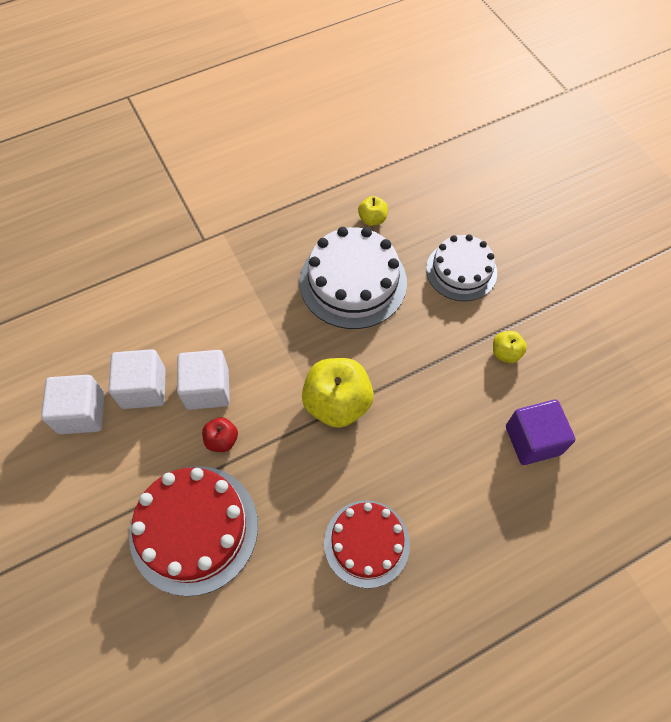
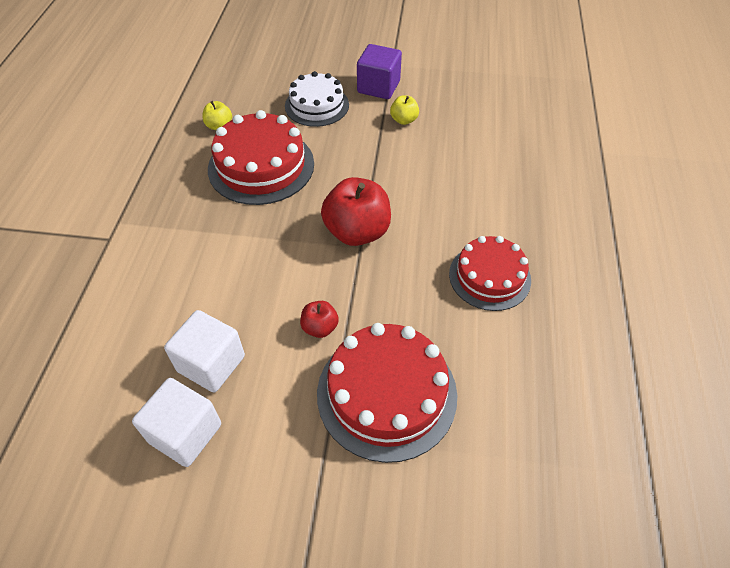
camera: 55 degrees left, 10 degrees down
white cube [177,350,230,410] -> none
white cake [300,227,407,329] -> red cake [208,110,314,205]
yellow apple [302,358,374,428] -> red apple [321,177,391,246]
purple cube [506,400,575,465] -> purple cube moved to [357,44,402,99]

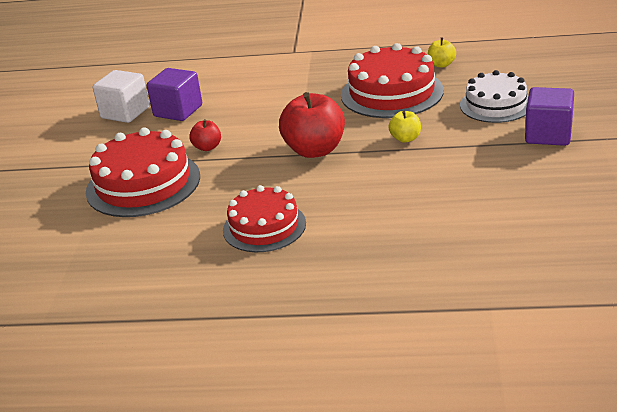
camera: 90 degrees right, 20 degrees down
white cube [164,310,245,393] -> purple cube [147,68,202,121]
yellow apple [390,95,419,125] -> yellow apple moved to [389,111,421,143]

